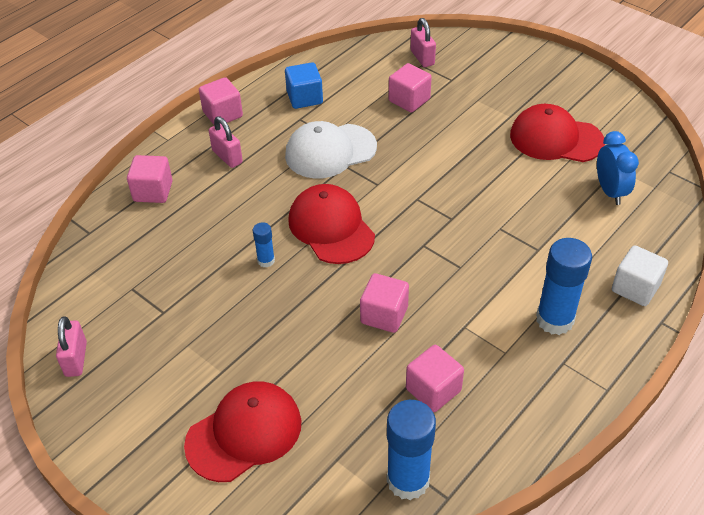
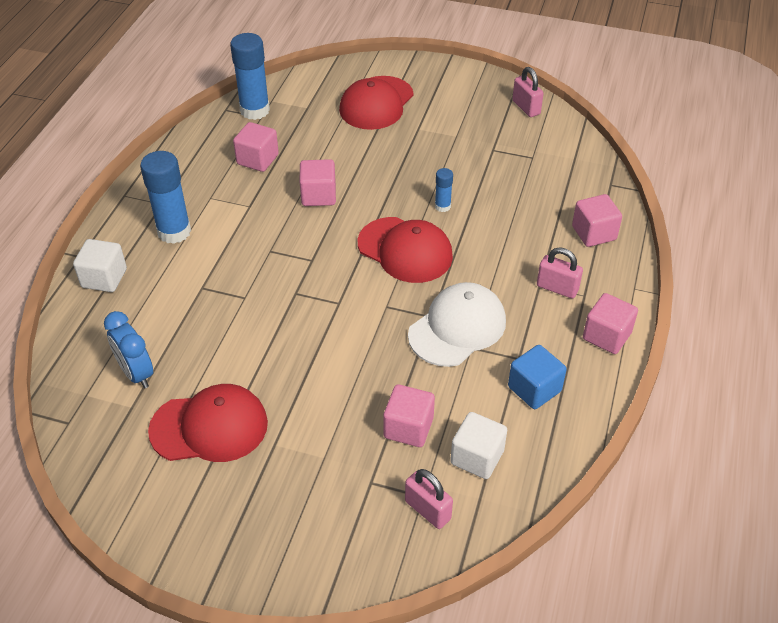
camera: 155 degrees right, 0 degrees up
none -> white cube [450,412,507,479]

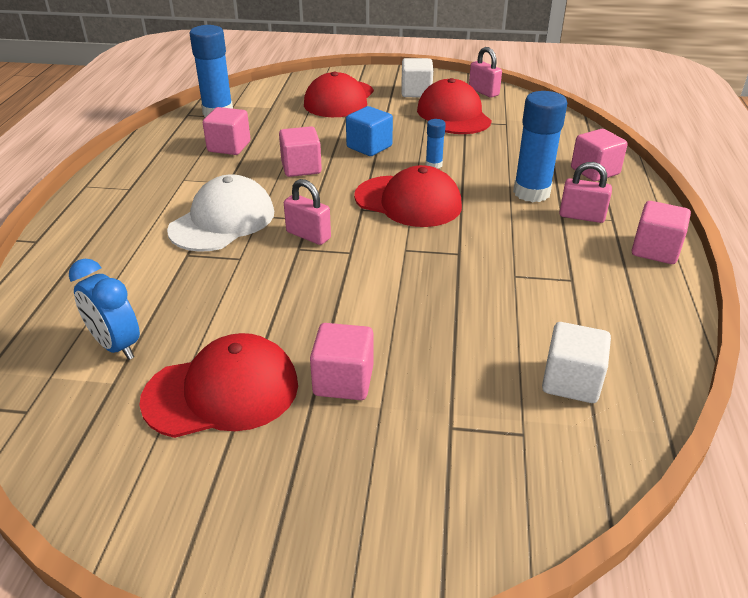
camera: 10 degrees left, 10 degrees down
white cube [73,239,127,292] -> white cube moved to [401,58,433,97]
blue glue stick [140,151,191,244] -> blue glue stick moved to [513,91,567,202]
pink cube [383,384,435,447] -> pink cube moved to [310,323,373,400]
pink padlock [405,469,453,529] -> pink padlock moved to [284,179,331,245]
white cap [408,282,506,367] -> white cap moved to [167,174,274,252]
blue cube [508,345,567,409] -> blue cube moved to [346,106,393,156]
none -> red cap [417,78,492,134]

